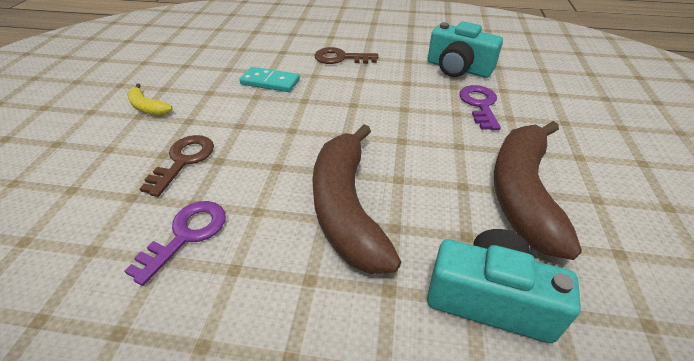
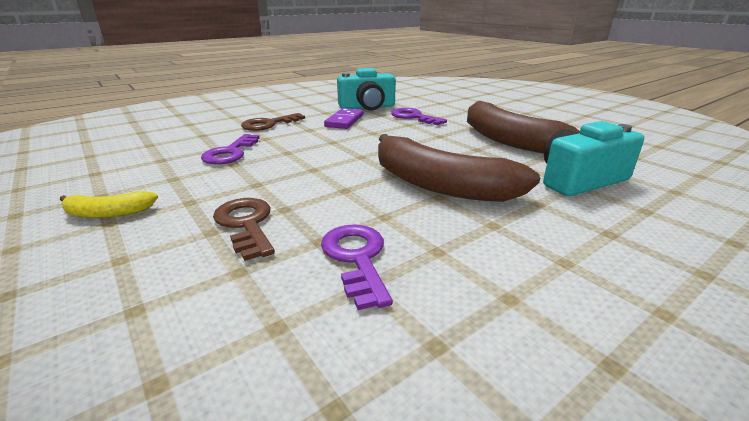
camera: 45 degrees left, 15 degrees down
turquoise domino [239,67,300,92] -> purple key [201,134,259,164]
none -> purple domino [324,108,363,129]

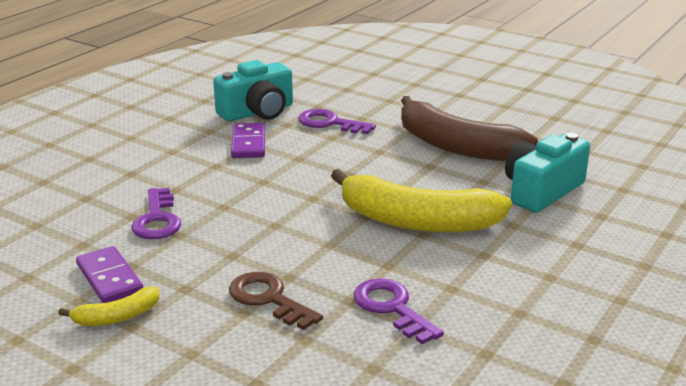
camera: 20 degrees left, 0 degrees up
brown key [241,113,305,131] -> none
brown banana [378,134,540,202] -> yellow banana [331,169,512,232]
none -> purple domino [76,246,143,303]

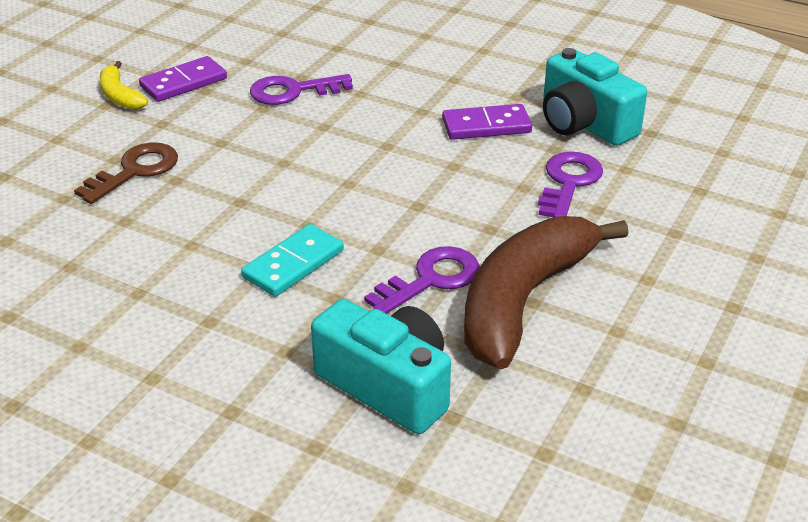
camera: 85 degrees right, 10 degrees up
yellow banana [331,169,512,232] -> turquoise domino [241,224,344,297]
purple key [354,278,444,344] -> purple key moved to [364,246,480,314]

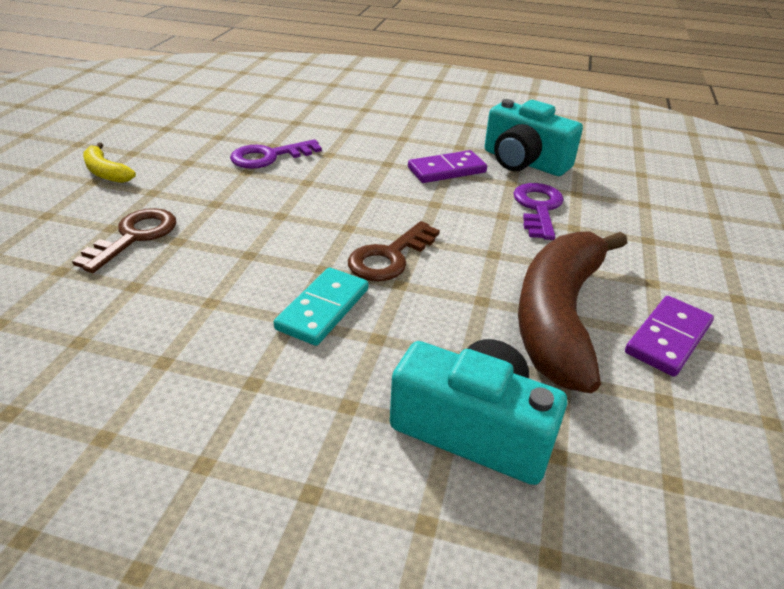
camera: 15 degrees left, 0 degrees up
purple domino [139,56,227,102] -> purple domino moved to [625,296,714,377]
purple key [364,246,480,314] -> none
none -> brown key [348,221,440,281]

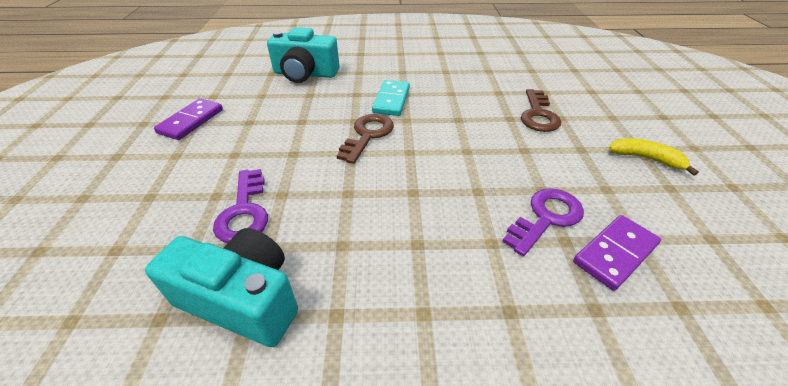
camera: 165 degrees right, 5 degrees up
purple domino [408,150,487,183] -> purple domino moved to [573,215,661,291]
brown banana [518,231,627,393] -> none

